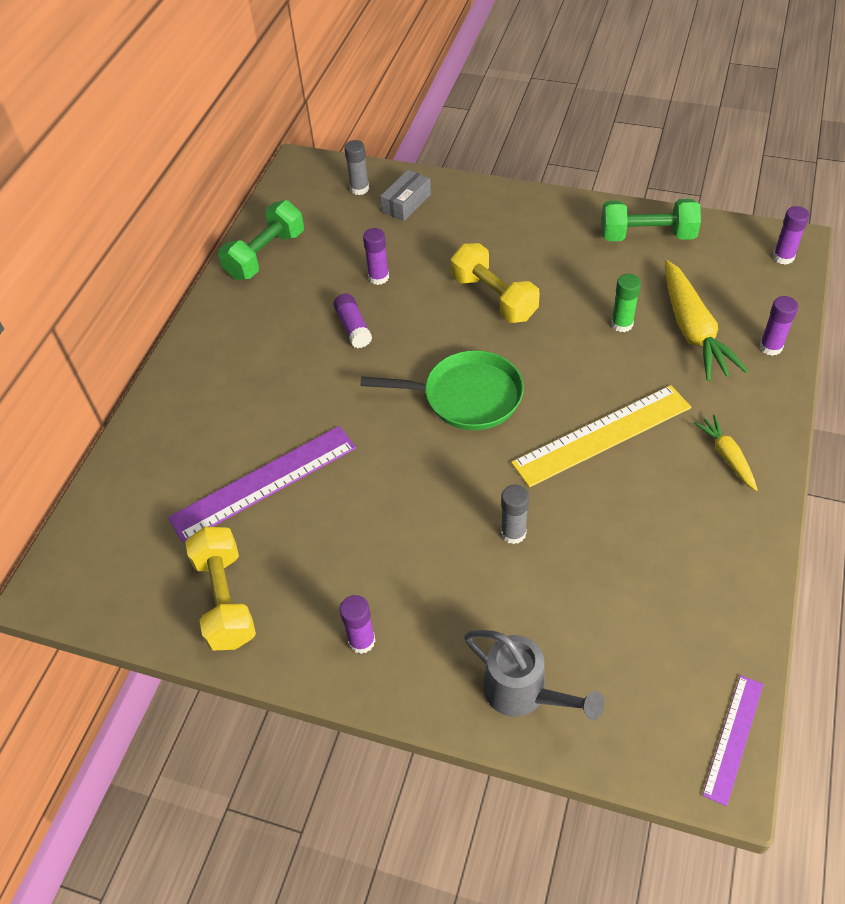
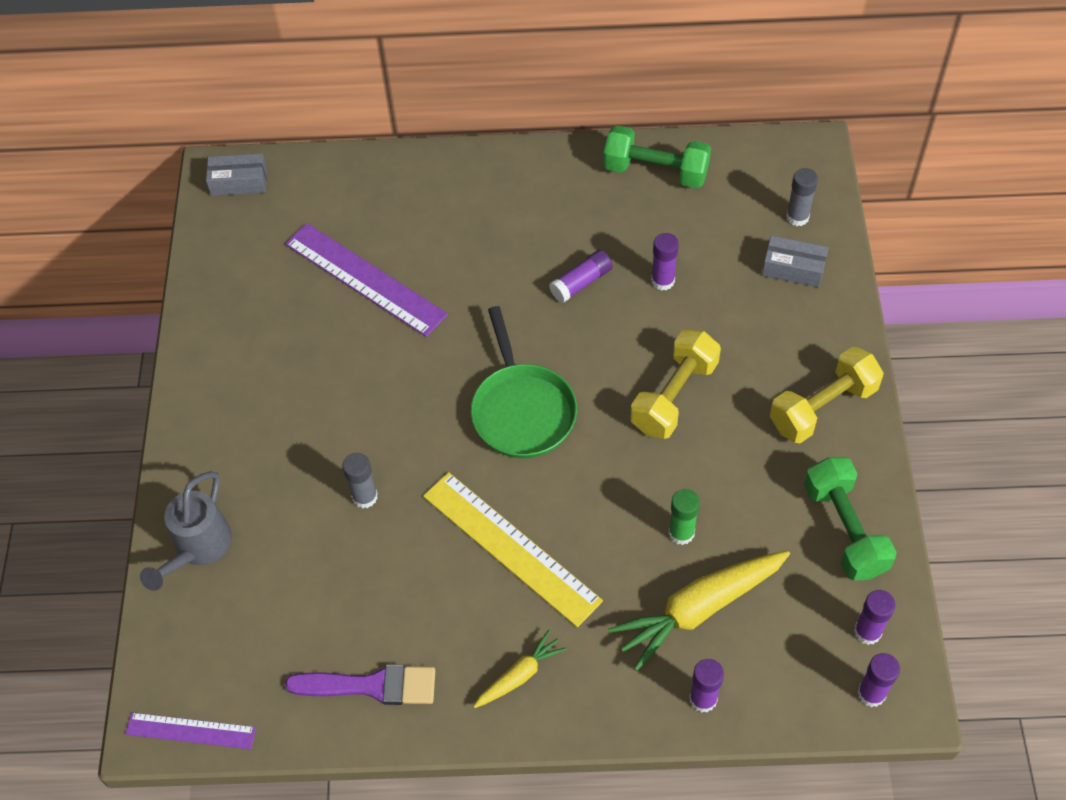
camera: 70 degrees right, 5 degrees up
yellow dumbbell [185,527,256,651] -> yellow dumbbell moved to [770,347,884,443]
purple glue stick [340,595,376,654] -> purple glue stick moved to [854,590,896,645]
none -> grey box [206,153,267,196]
none -> purple brush [285,665,435,705]

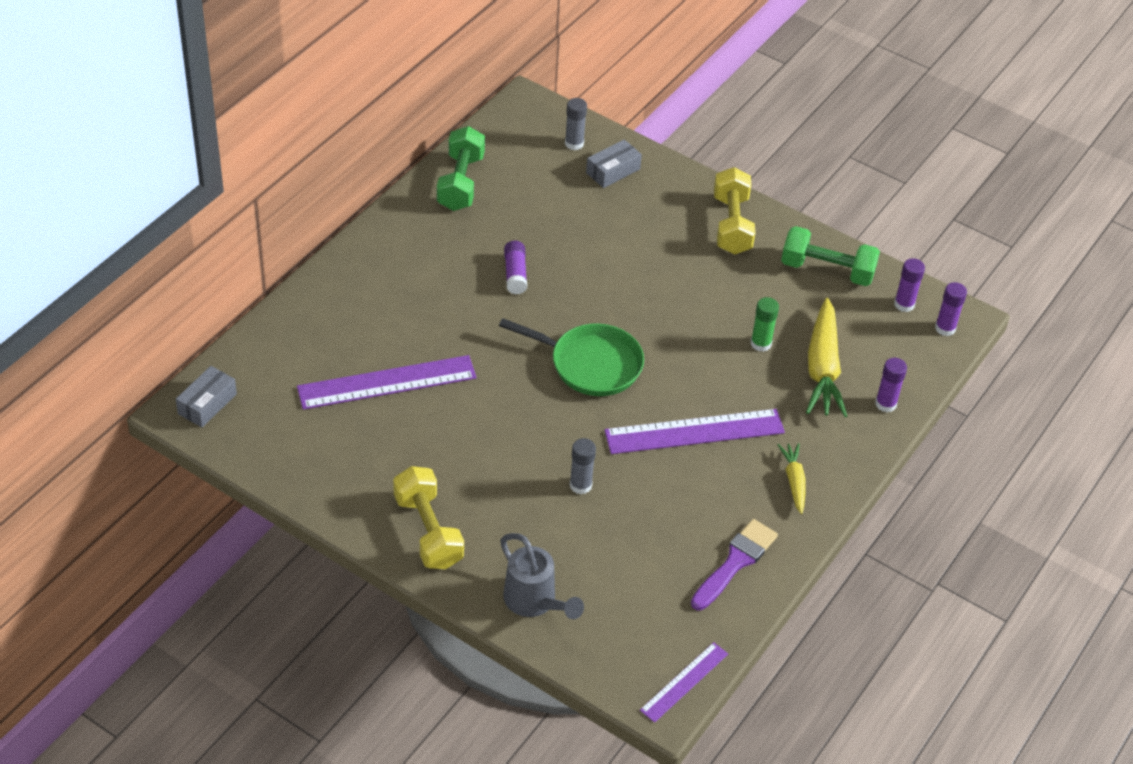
camera: 60 degrees left, 10 degrees down
yellow ruler [423,472,603,627] -> purple ruler [604,409,785,454]
green dumbbell [603,125,711,188] -> green dumbbell turned 45 degrees counterclockwise [437,126,485,211]
yellow dumbbell [630,329,721,439] -> yellow dumbbell moved to [393,466,464,569]
purple glue stick [651,233,679,290] -> none

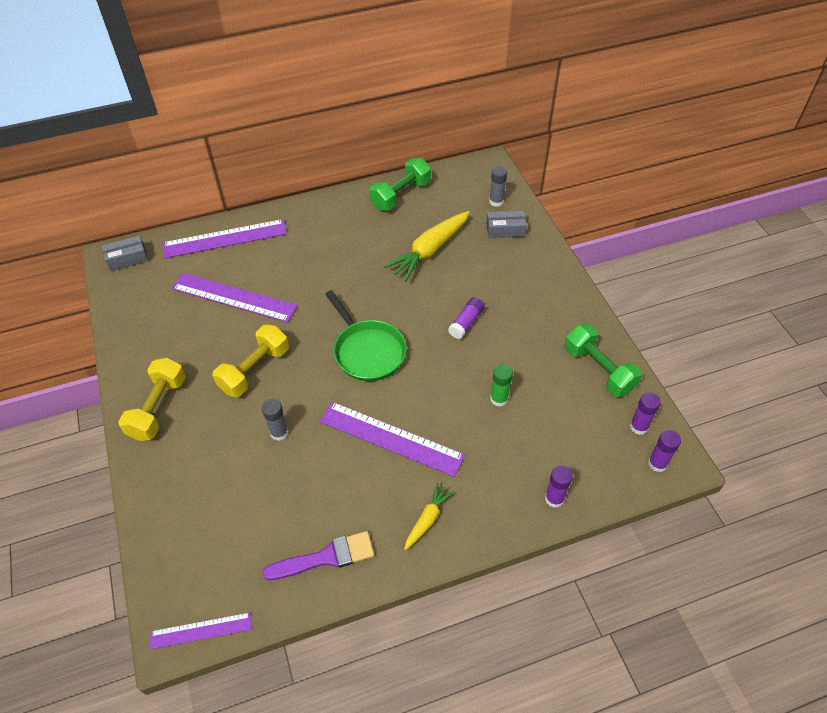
camera: 40 degrees right, 5 degrees up
grey watering can [500,533,584,619] -> none
purple glue stick [504,241,527,295] -> purple glue stick moved to [448,297,485,339]
yellow dumbbell [714,167,756,255] -> yellow dumbbell moved to [212,325,289,397]
yellow carrot [806,298,847,417] -> yellow carrot moved to [384,211,470,281]
none -> purple ruler [162,219,287,258]

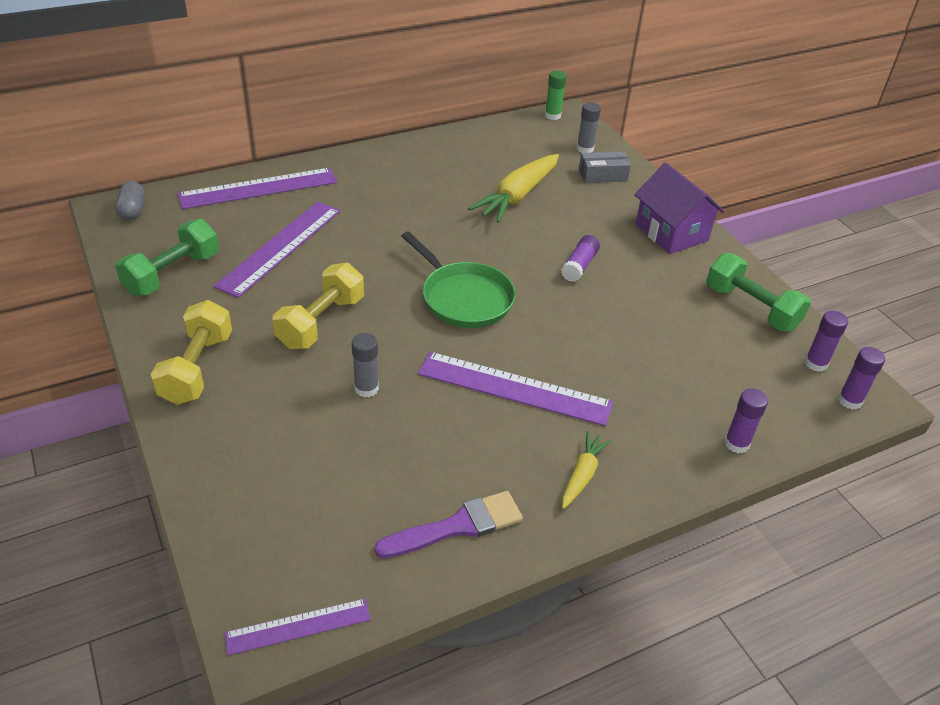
camera: 10 degrees left, 10 degrees down
grey box [102,236,148,271] -> grey capsule [115,181,145,220]
purple ruler [172,273,298,323] -> purple ruler turned 75 degrees counterclockwise [214,201,340,298]
green dumbbell [369,158,431,211] -> green dumbbell moved to [115,219,219,296]
green glue stick [490,364,513,407] -> green glue stick moved to [545,71,567,120]
none -> purple house [634,163,725,254]

